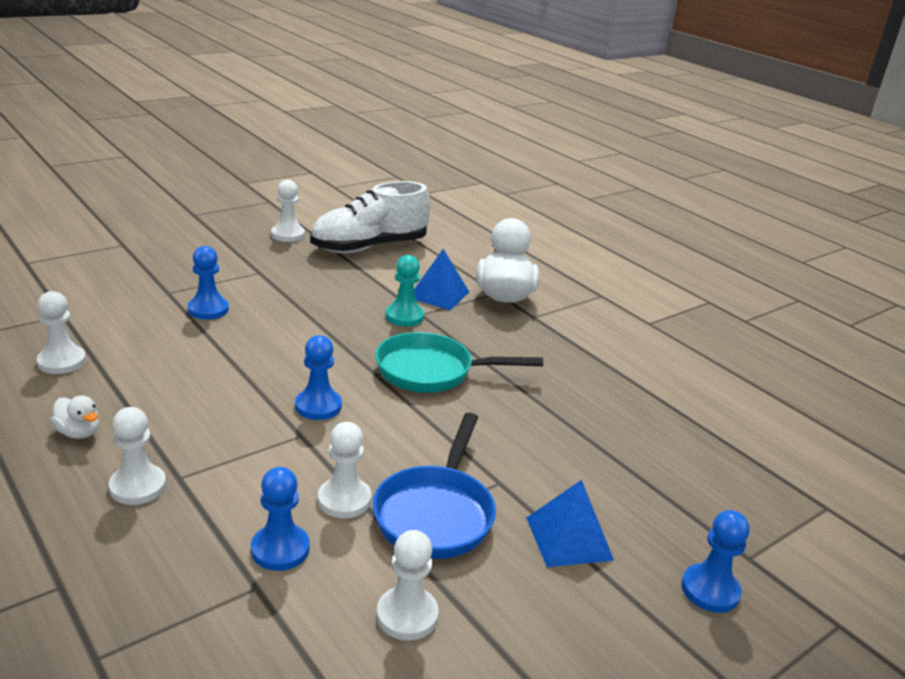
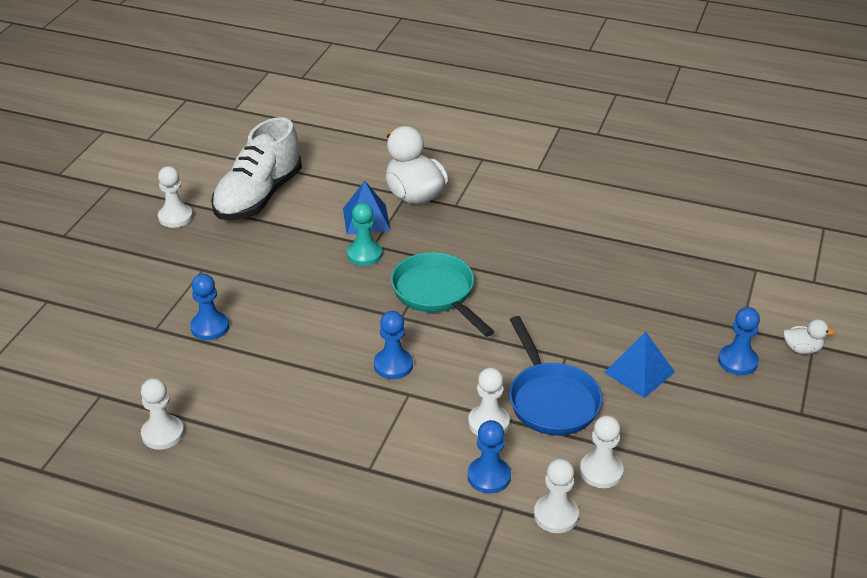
camera: 30 degrees left, 10 degrees up
white duck [50,395,99,439] -> white duck moved to [783,319,835,354]
white pawn [109,407,166,505] -> white pawn moved to [534,458,579,533]
turquoise pan [375,332,543,393] -> turquoise pan turned 90 degrees clockwise [391,252,494,337]

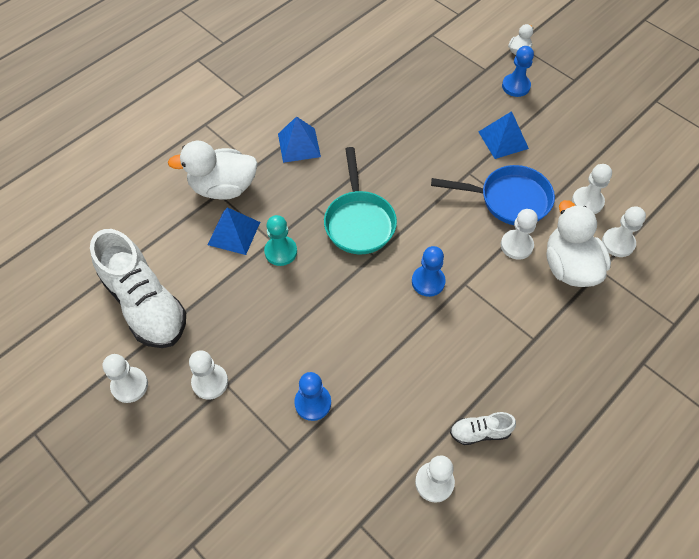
camera: 65 degrees left, 20 degrees up
turquoise pan [391,252,494,337] -> turquoise pan turned 90 degrees counterclockwise [324,147,397,254]
blue pawn [468,420,511,493] -> white duck [546,200,611,287]
none -> white pawn [189,350,228,400]
none -> blue pyramid [278,116,321,163]
none -> white shoe [450,412,516,445]

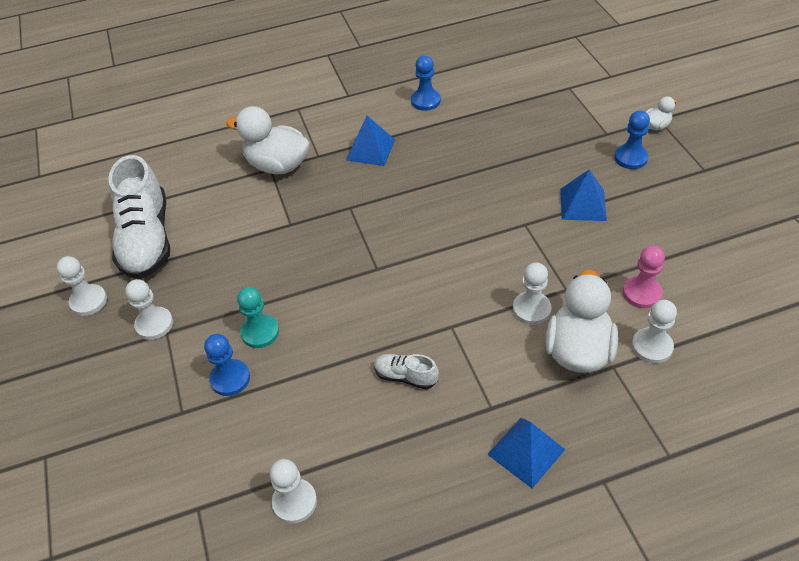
camera: 30 degrees right, 10 degrees down
blue pyramid [208,207,260,255] -> blue pyramid moved to [487,418,565,488]
turquoise pawn [264,215,297,266] -> turquoise pawn moved to [237,287,279,348]
turquoise pan [324,147,397,254] -> none
blue pawn [412,246,446,297] -> blue pawn moved to [411,55,441,111]
blue pan [431,165,555,225] -> none
white shoe [450,412,516,445] -> white shoe moved to [374,354,439,389]
white pawn [572,164,612,214] -> pink pawn [623,246,665,308]

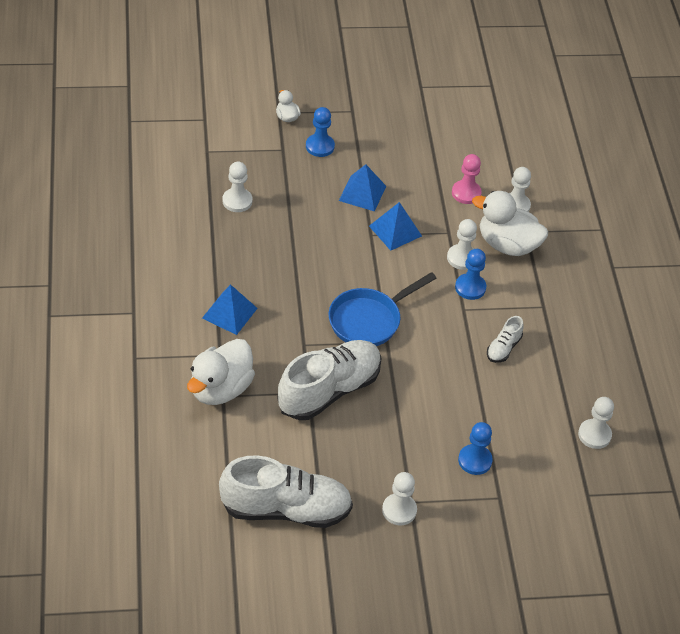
camera: 85 degrees left, 0 degrees up
white pawn [57,256,107,316] -> white pawn moved to [223,162,252,212]
turquoise pawn [237,287,279,348] -> none
blue pawn [411,55,441,111] -> blue pawn moved to [455,249,486,300]
blue pyramid [487,418,565,488] -> blue pyramid moved to [369,202,422,251]
none -> white shoe [277,340,382,420]
none -> blue pan [329,272,437,346]

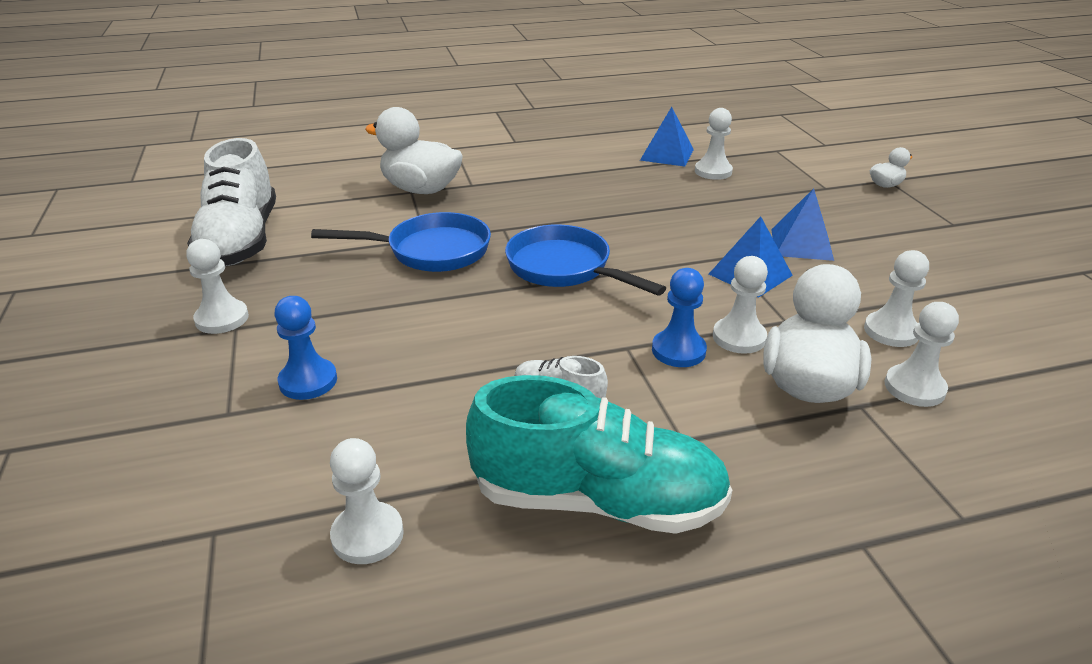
camera: 85 degrees right, 15 degrees down
blue pyramid [202,284,258,335] -> blue pyramid moved to [640,107,694,167]
white shoe [277,340,382,420] -> blue pan [311,212,491,272]
blue pawn [306,107,335,157] -> none
pink pawn [452,154,481,204] -> white pawn [864,250,929,347]
none -> turquoise shoe [466,375,732,534]

